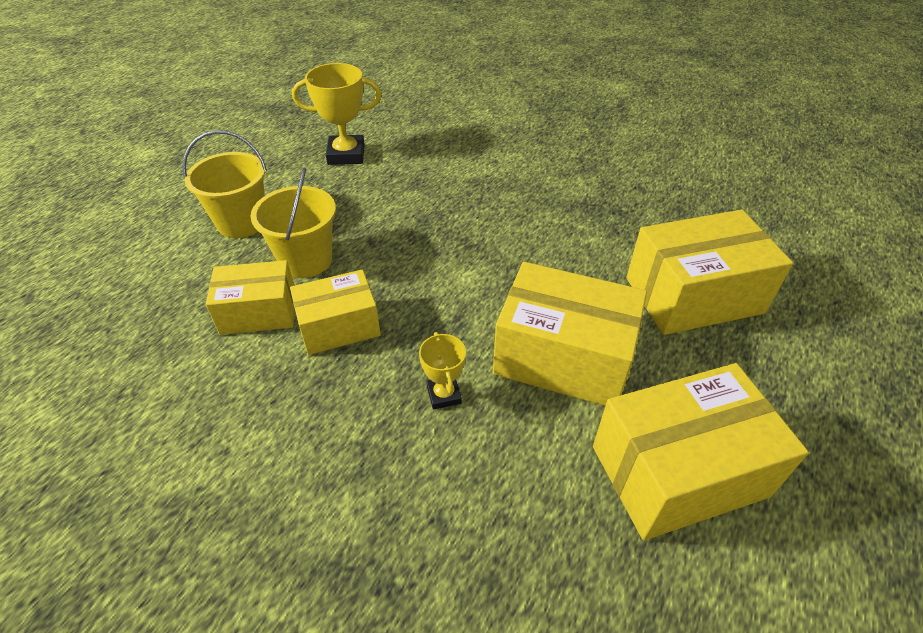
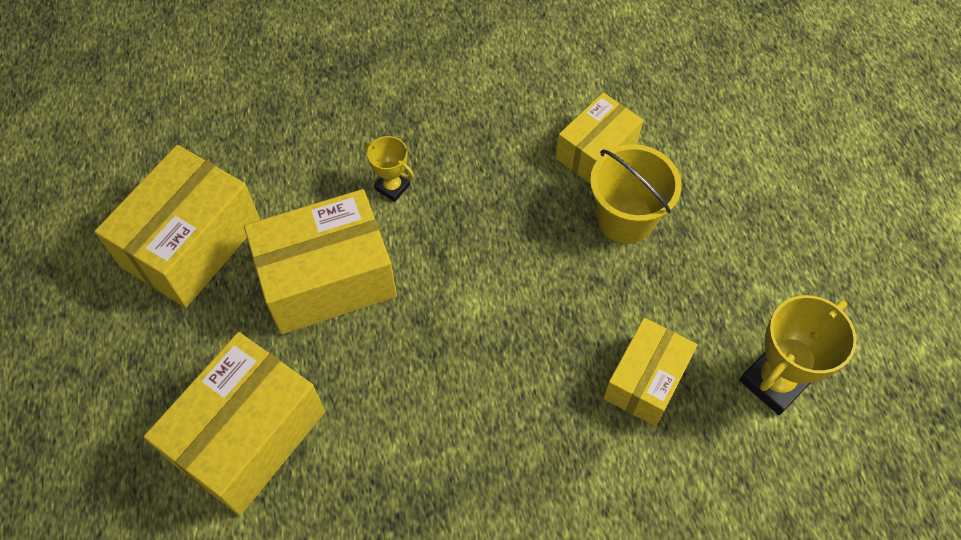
camera: 140 degrees right, 15 degrees up
yellow bucket [182,130,267,238] -> none
yellow box [290,270,381,355] -> yellow box moved to [603,318,698,426]

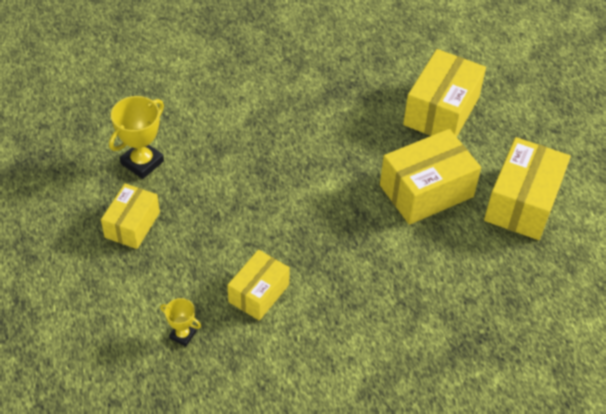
camera: 170 degrees right, 10 degrees down
yellow trophy [364,136,414,202] -> yellow trophy moved to [160,298,201,346]
yellow bucket [590,144,682,244] -> none
yellow box [603,318,698,426] -> yellow box moved to [101,183,160,249]

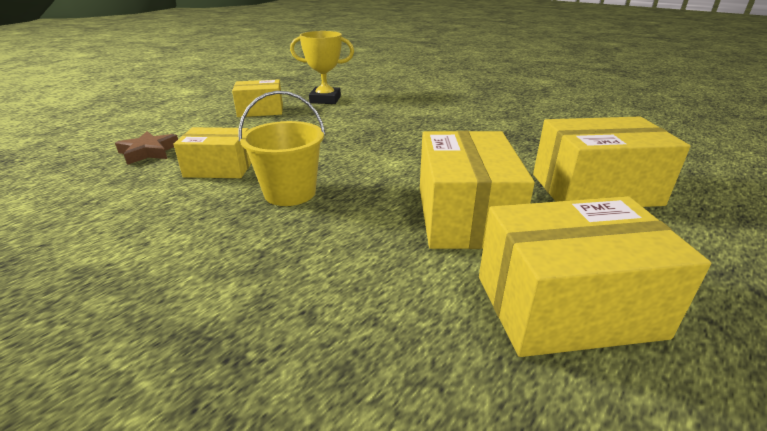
camera: 60 degrees right, 20 degrees down
yellow trophy [160,298,201,346] -> brown star [115,131,178,165]
yellow box [380,129,481,225] -> yellow box turned 60 degrees clockwise [420,131,535,249]
none -> yellow bucket [238,91,325,206]

